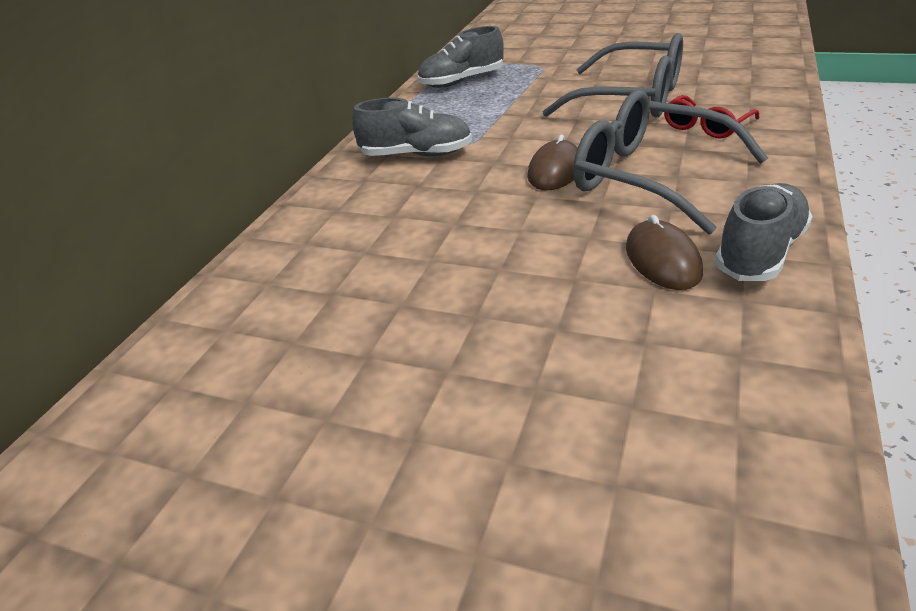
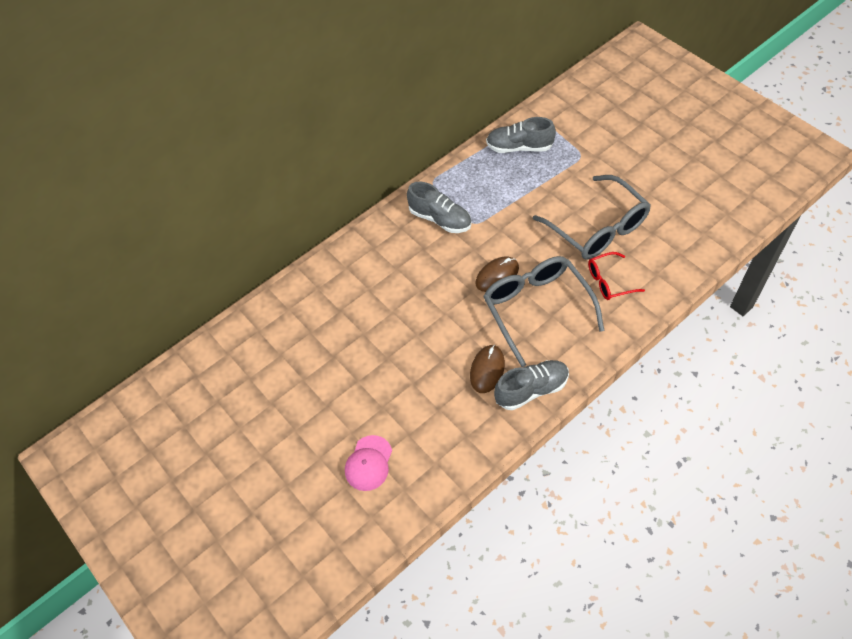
camera: 30 degrees right, 20 degrees up
none -> pink cap [345,435,392,491]

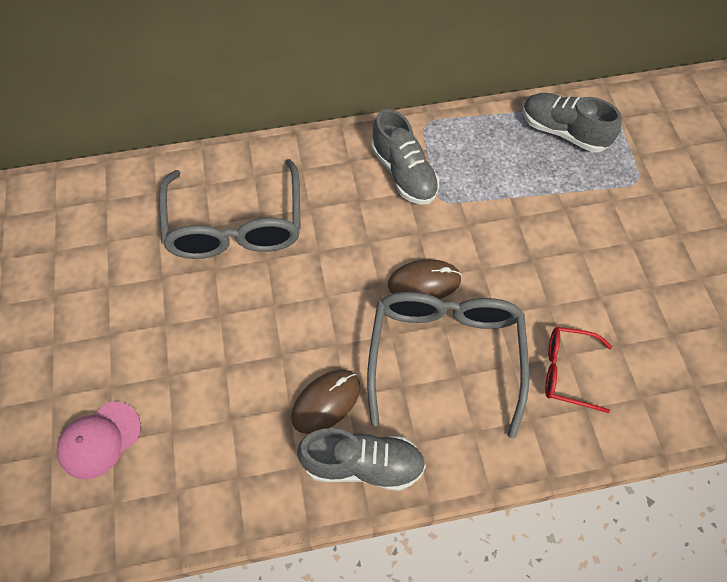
camera: 25 degrees right, 5 degrees up
grey glasses [533,175,651,259] -> grey glasses moved to [159,159,301,259]

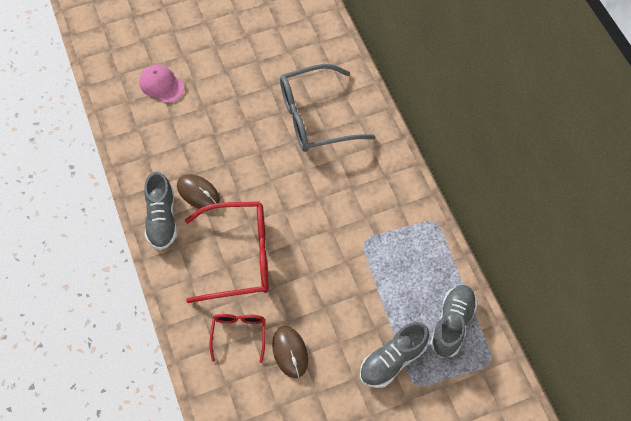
camera: 80 degrees right, 0 degrees up
grey glasses [367,292,529,439] -> red glasses [185,202,269,303]
grey shoe [371,109,439,205] -> grey shoe moved to [360,322,429,388]
brown mouse [388,259,462,299] -> brown mouse moved to [272,326,308,378]

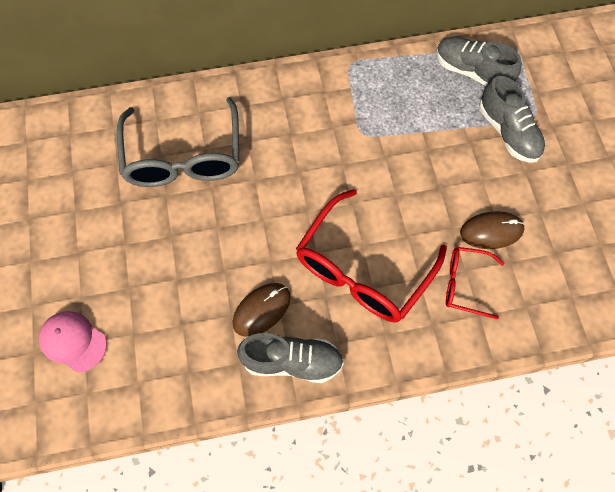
camera: 80 degrees left, 5 degrees up
pink cap [139,65,184,103] -> pink cap turned 75 degrees clockwise [39,311,107,372]
red glasses [185,202,269,303] -> red glasses turned 150 degrees counterclockwise [296,189,447,322]

